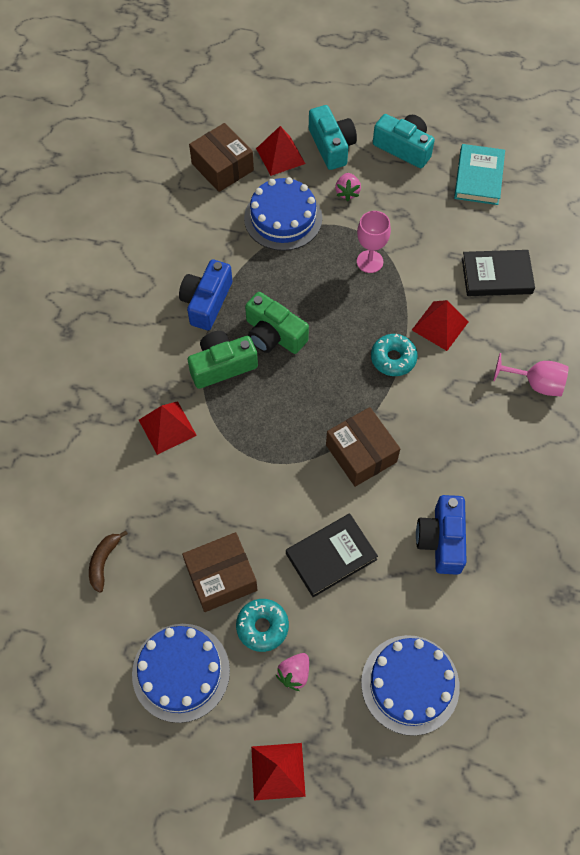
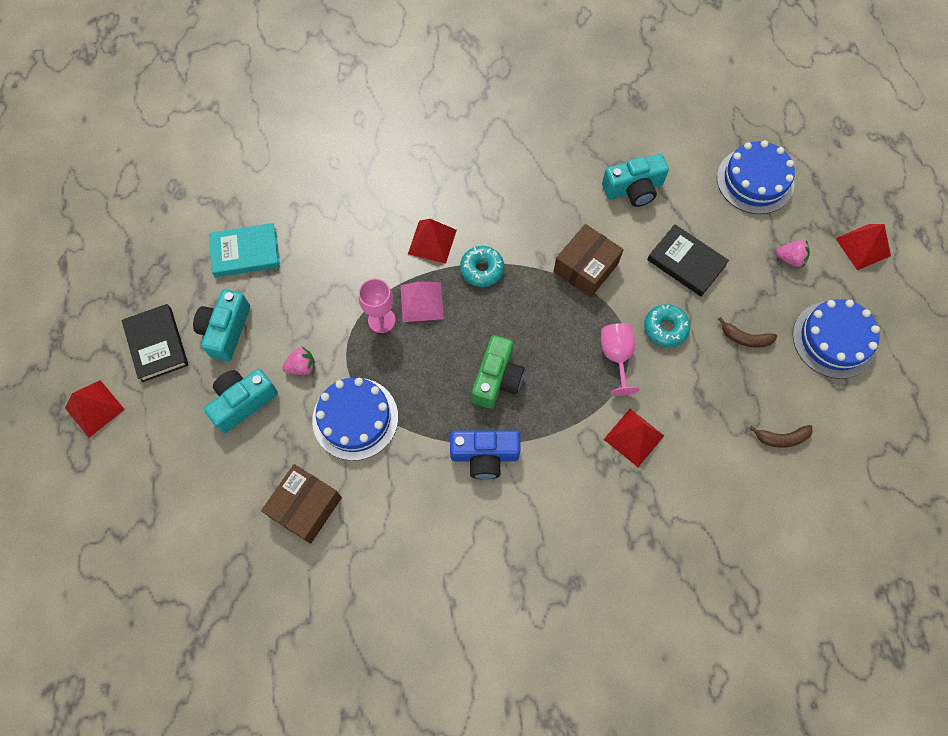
camera: 110 degrees left, 5 degrees up
brown box [182,532,257,612] -> brown banana [718,317,777,348]
green camera [188,331,258,389] -> none
turquoise donut [236,599,289,652] -> turquoise donut moved to [644,304,690,348]
red pyramid [256,126,305,176] -> red pyramid moved to [65,380,125,438]
blue camera [416,495,467,575] -> turquoise camera [602,154,669,207]
black book [462,250,535,296] -> black book moved to [121,304,188,382]
pink goblet [493,353,569,396] -> pink goblet moved to [601,323,640,396]
none -> pink pyramid [401,281,444,322]

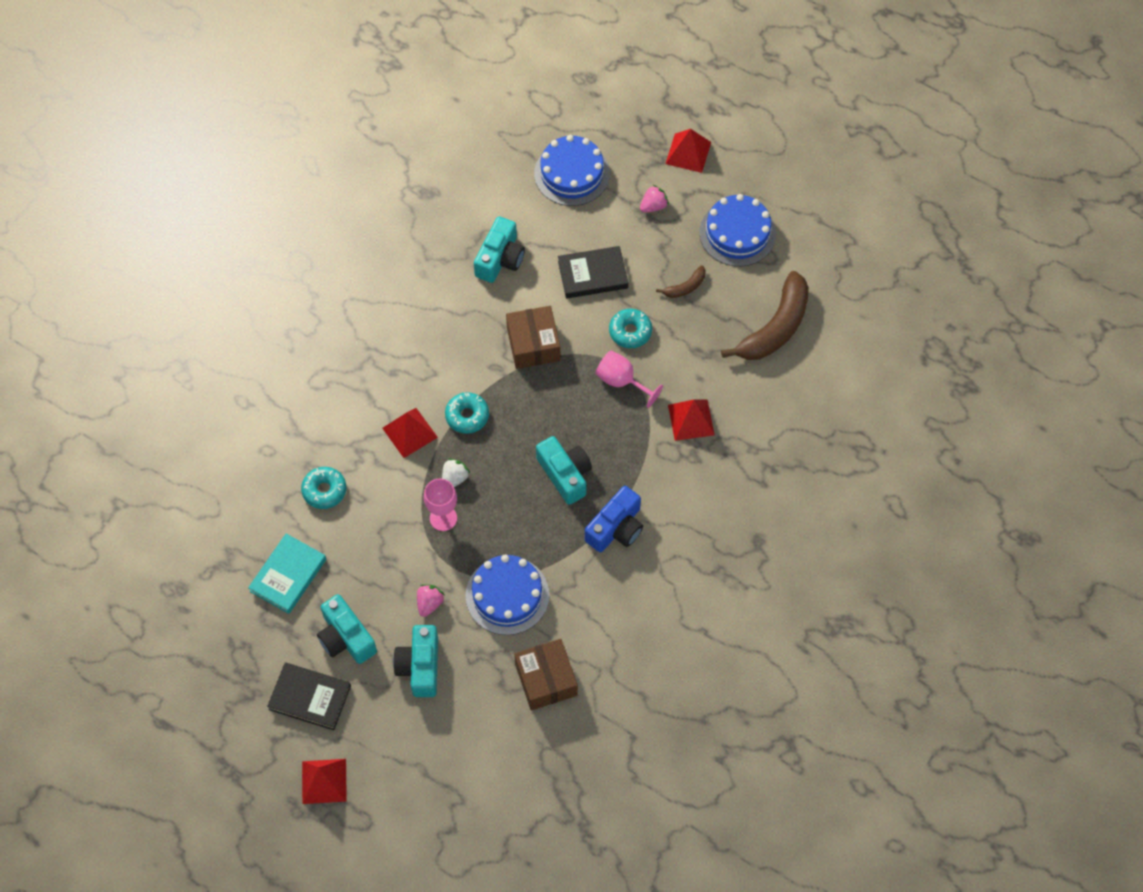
camera: 50 degrees left, 5 degrees down
pink pyramid [401,281,444,322] -> white strawberry [442,458,470,487]
green camera [472,335,525,409] -> turquoise camera [536,436,592,505]
brown banana [749,425,813,448] -> brown banana [721,271,809,360], size x2.17
none -> turquoise donut [301,467,346,509]

